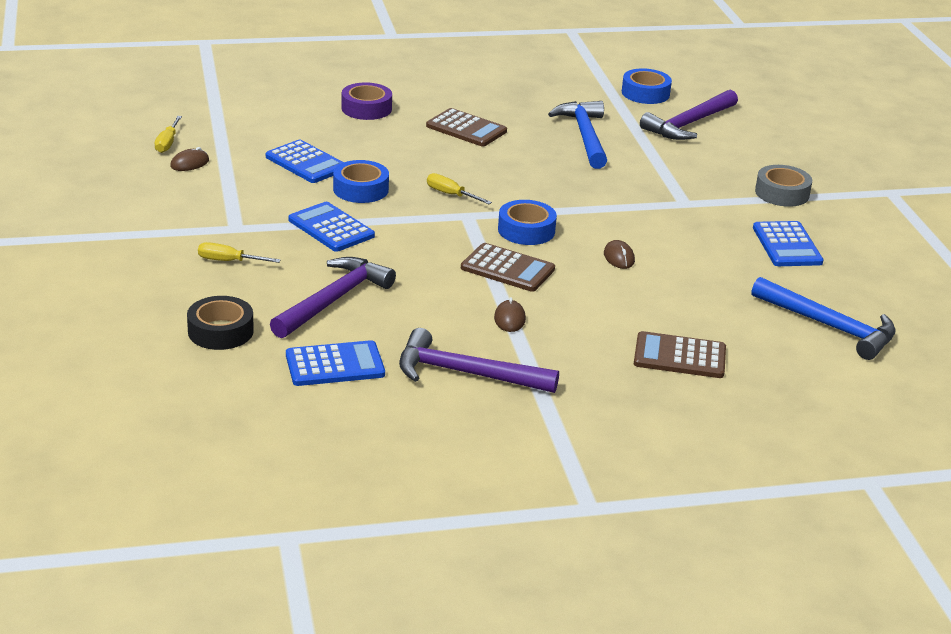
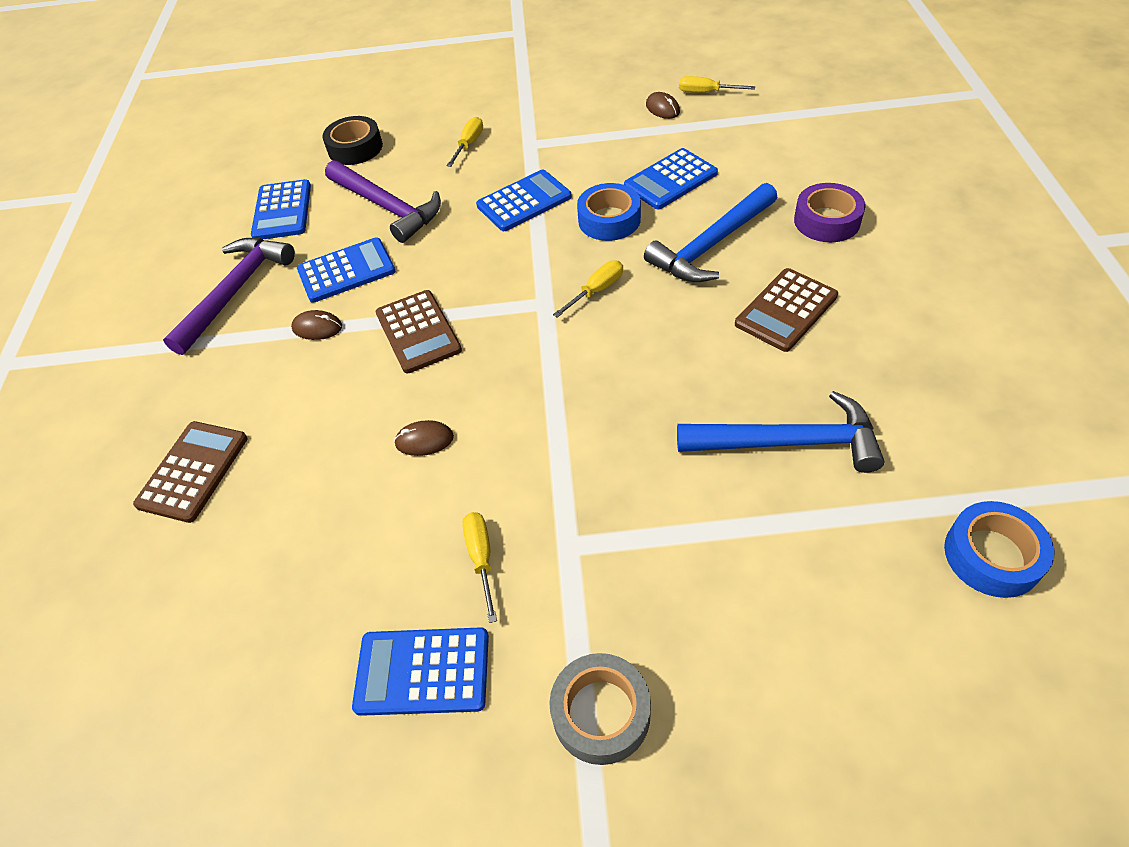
camera: 105 degrees right, 20 degrees up
brown calculator [461,243,555,292] -> brown calculator turned 60 degrees counterclockwise [376,290,462,374]
blue tape [498,200,557,245] -> none
purple hammer [640,90,738,140] -> none
blue hammer [752,277,896,360] -> blue hammer moved to [644,183,777,282]
none -> blue calculator [297,237,395,303]
none -> yellow screwdriver [462,512,497,623]

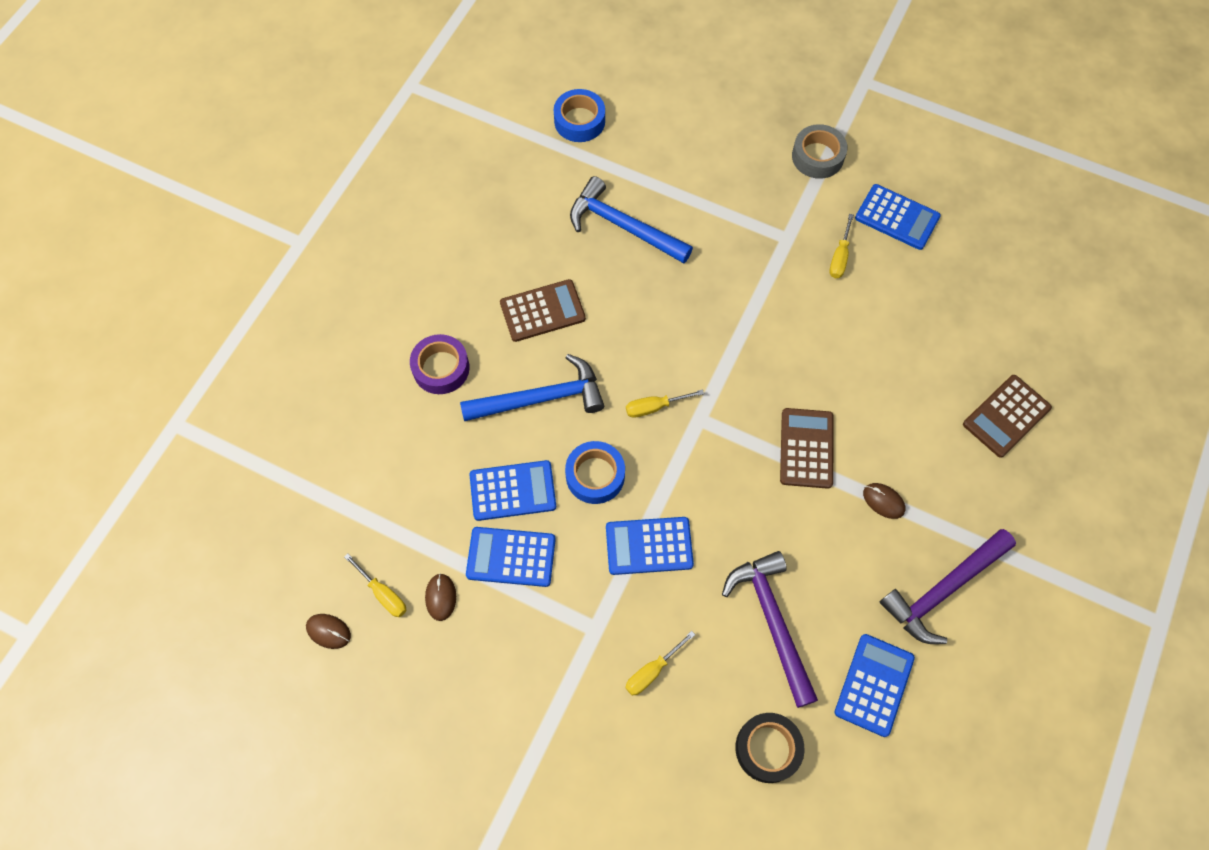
camera: 155 degrees left, 15 degrees up
blue calculator [297,237,395,303] -> blue calculator moved to [466,527,556,587]
brown mouse [394,420,454,456] -> brown mouse moved to [306,614,351,649]

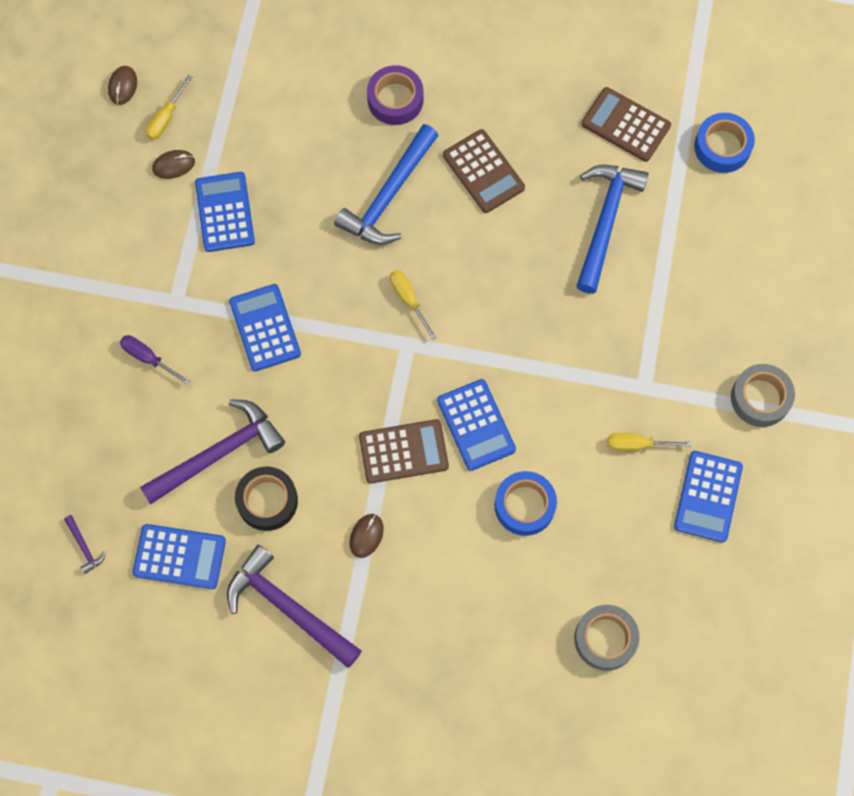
camera: 75 degrees right, 5 degrees up
blue hammer [460,354,604,421] -> blue hammer turned 60 degrees clockwise [334,124,439,245]
blue calculator [469,460,556,521] -> blue calculator moved to [437,379,516,471]
blue tape [565,441,625,504] -> blue tape moved to [495,471,557,536]
yellow screwdriver [625,631,695,696] -> purple screwdriver [120,335,190,385]
black tape [735,713,804,783] -> black tape moved to [235,467,298,531]
brown calculator [963,375,1052,458] -> brown calculator moved to [581,87,671,162]
none -> purple hammer [64,515,105,574]
none -> grey tape [574,605,639,671]

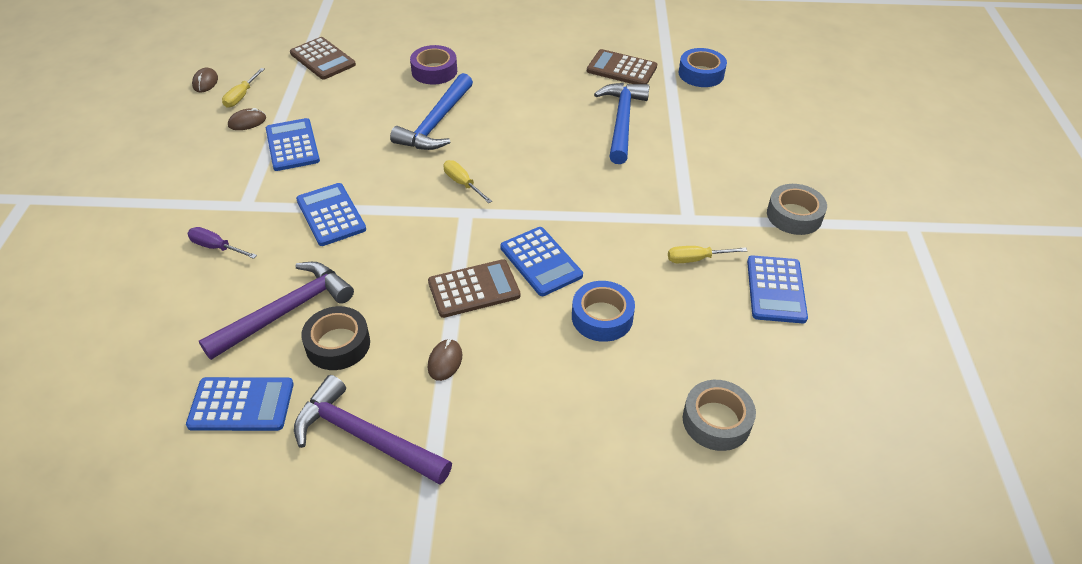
camera: 10 degrees left, 25 degrees down
purple hammer [64,515,105,574] -> none
brown calculator [443,129,525,213] -> brown calculator moved to [290,37,356,80]

